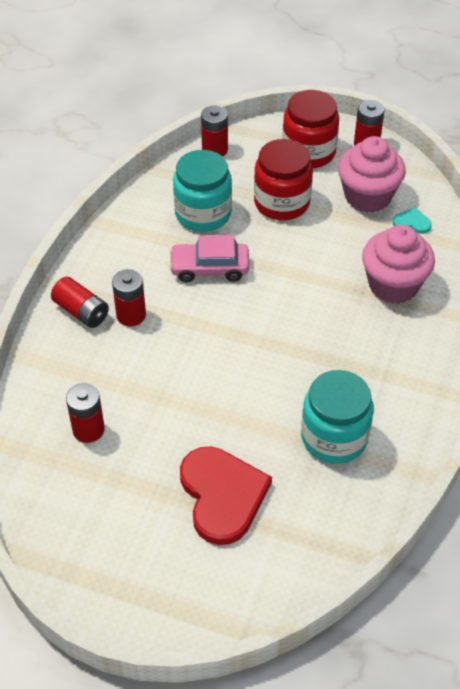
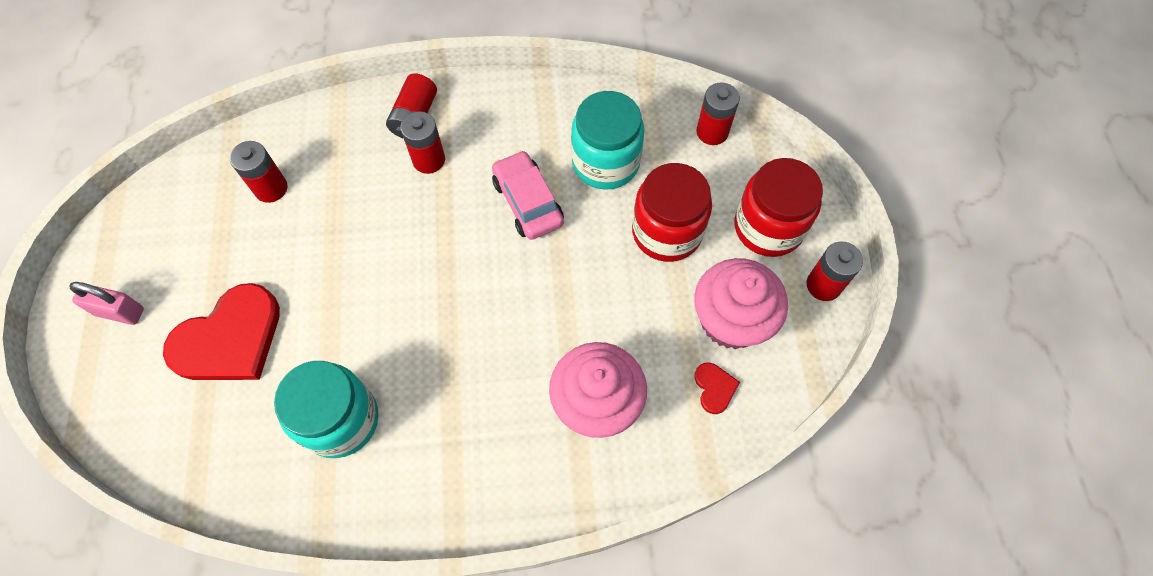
camera: 65 degrees right, 15 degrees up
turquoise heart [393,207,432,234] -> red heart [694,363,740,414]
none -> pink padlock [70,282,144,325]

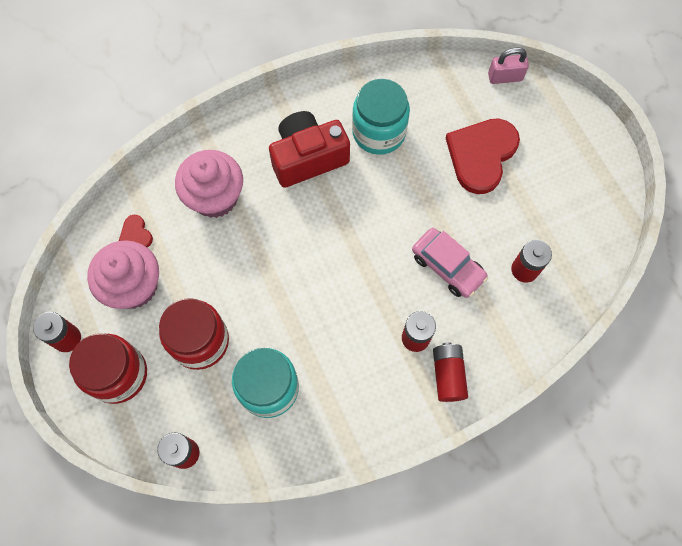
camera: 160 degrees right, 5 degrees up
pink padlock [70,282,144,325] -> pink padlock moved to [488,47,529,84]
pink car [492,150,564,240] -> pink car moved to [412,228,488,298]
none -> red camera [269,111,350,188]

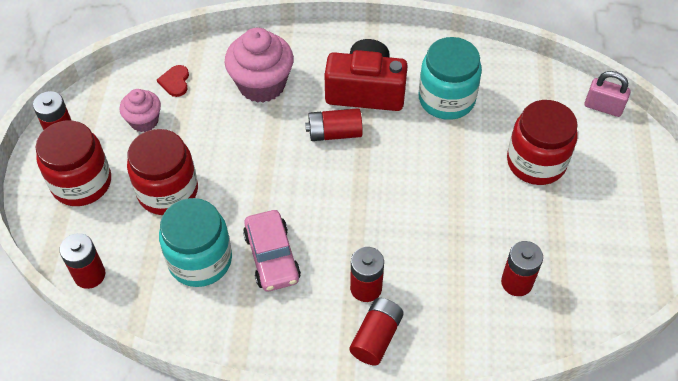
camera: 30 degrees right, 15 degrees down
pink cupcake [87,240,159,309] -> pink cupcake [119,89,161,132], size x0.59
pink car [412,228,488,298] -> pink car moved to [243,210,301,291]
red heart [446,118,520,194] -> red jar [507,100,578,185]
none -> red battery [305,108,363,141]

